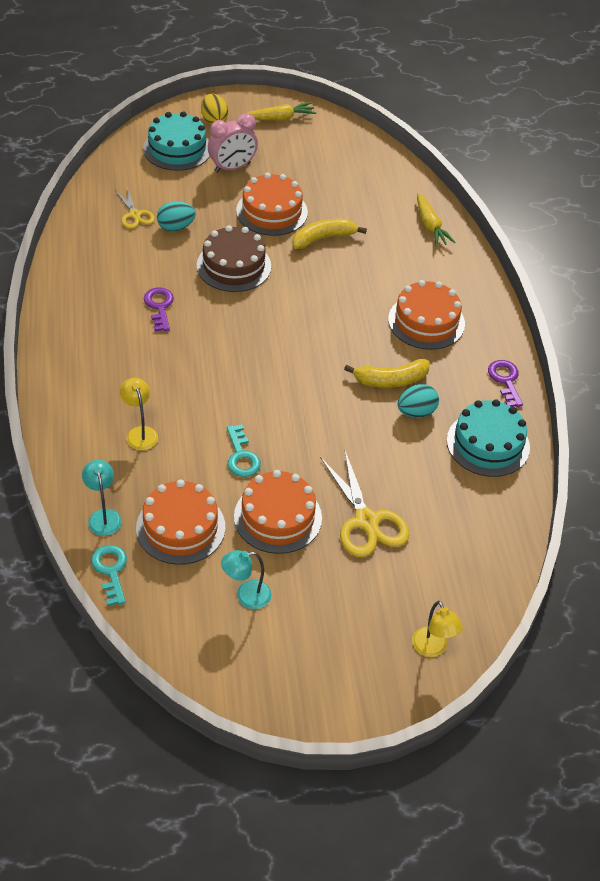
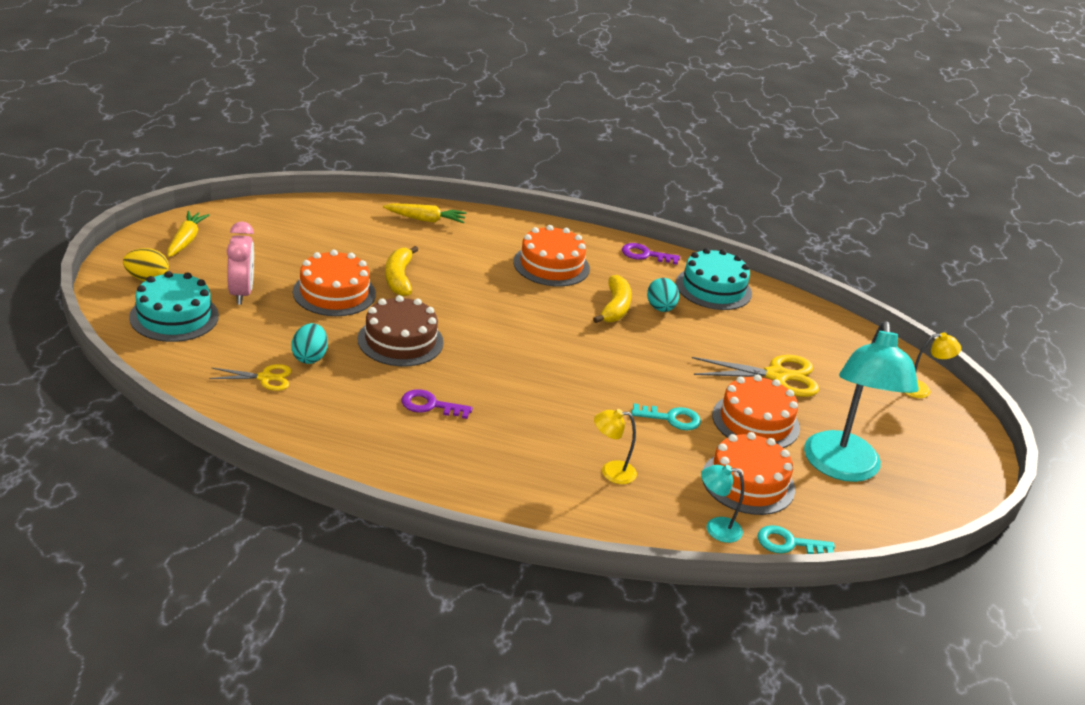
camera: 70 degrees left, 15 degrees down
turquoise lamp [221,550,272,609] -> turquoise lamp [804,321,919,482], size x2.28

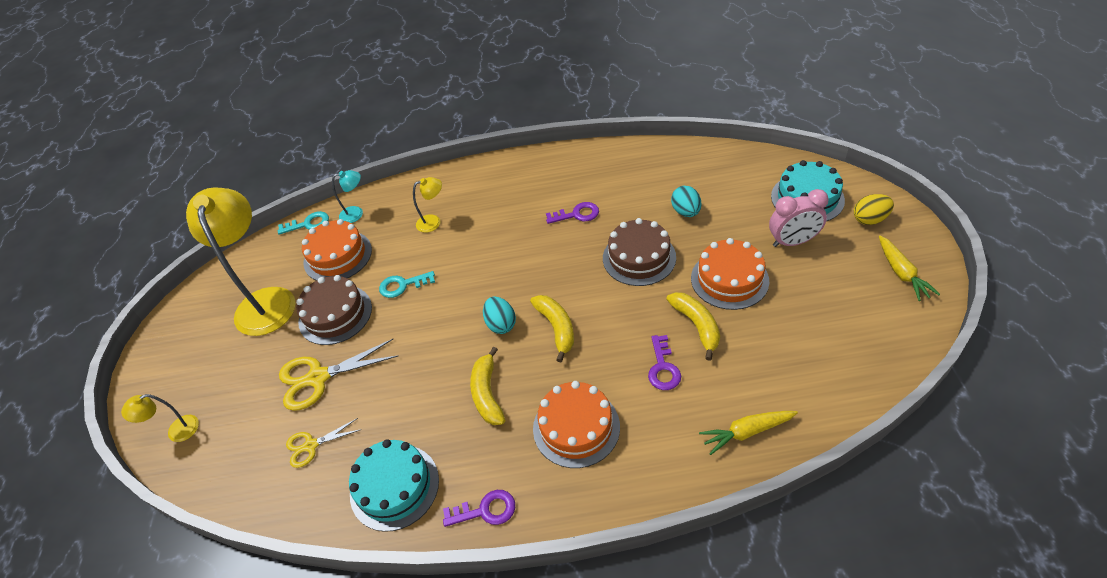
camera: 170 degrees right, 15 degrees up
yellow scissors [209,364,292,391] -> yellow scissors moved to [286,418,361,468]
pink clock [227,222,254,305] -> pink clock turned 75 degrees counterclockwise [769,189,829,247]
turquoise egg [647,278,679,312] -> turquoise egg moved to [483,297,516,334]
orange cake [712,374,800,448] -> brown cake [296,275,372,345]
turquoise lamp [804,321,919,482] -> yellow lamp [186,187,296,336]
none -> yellow banana [530,295,574,362]
none -> purple key [648,335,681,390]

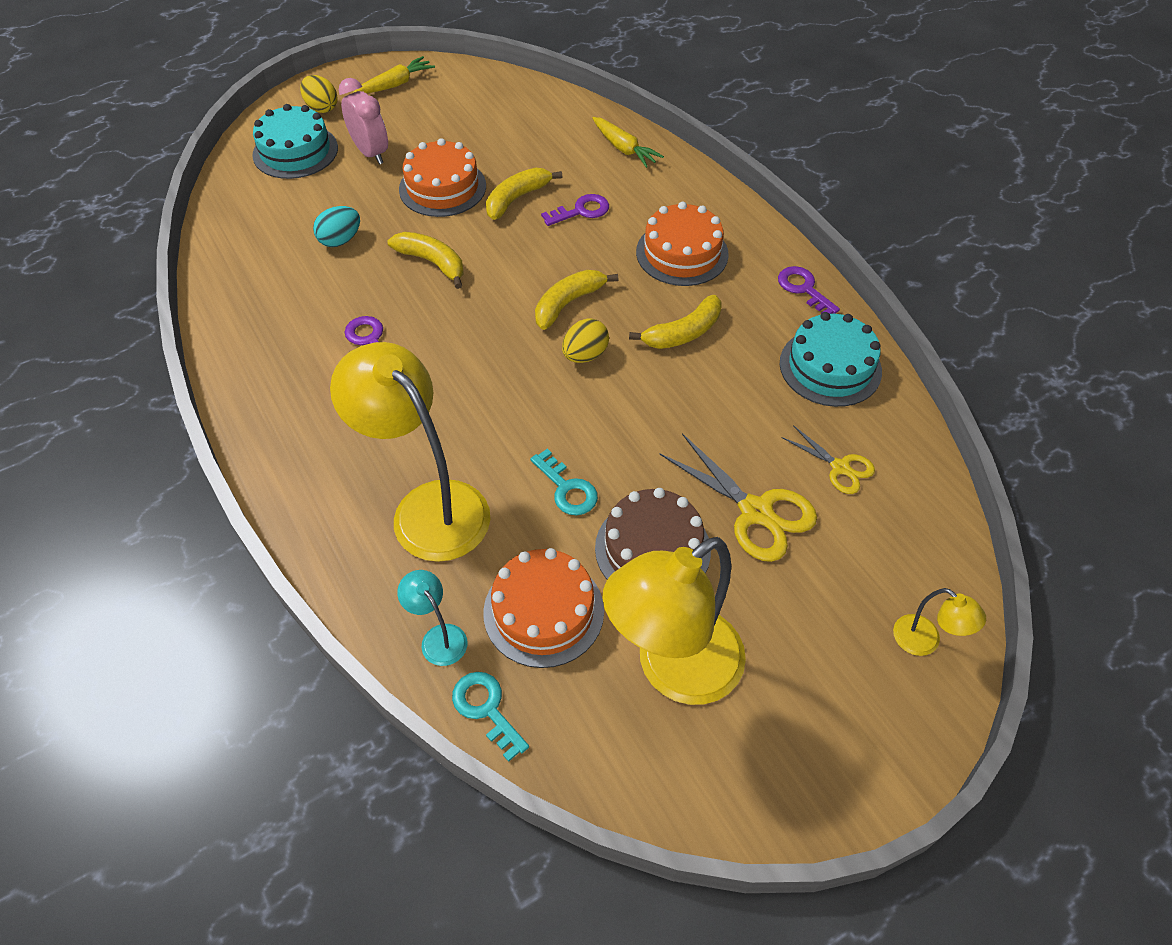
camera: 120 degrees left, 5 degrees up
yellow lamp [413,177,442,233] -> yellow lamp [330,342,490,562], size x2.28
turquoise egg [483,297,516,334] -> yellow egg [562,319,609,363]
brown cake [603,218,676,286] -> yellow banana [387,232,464,289]

